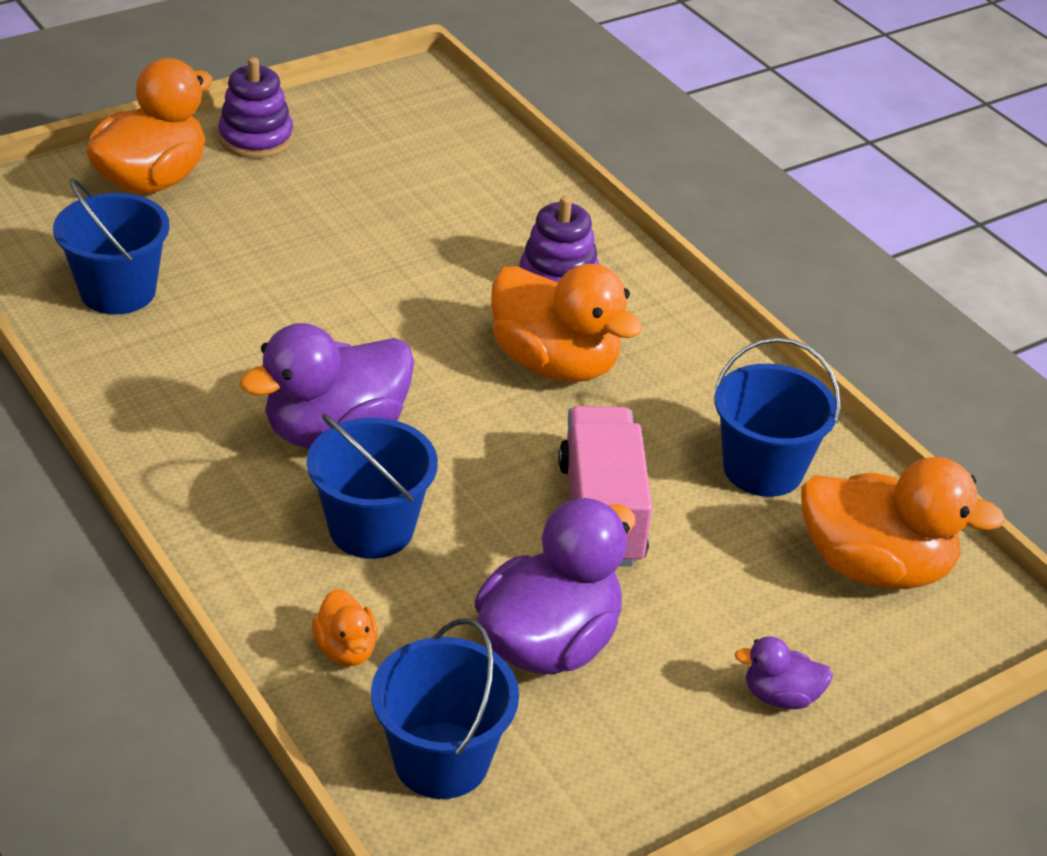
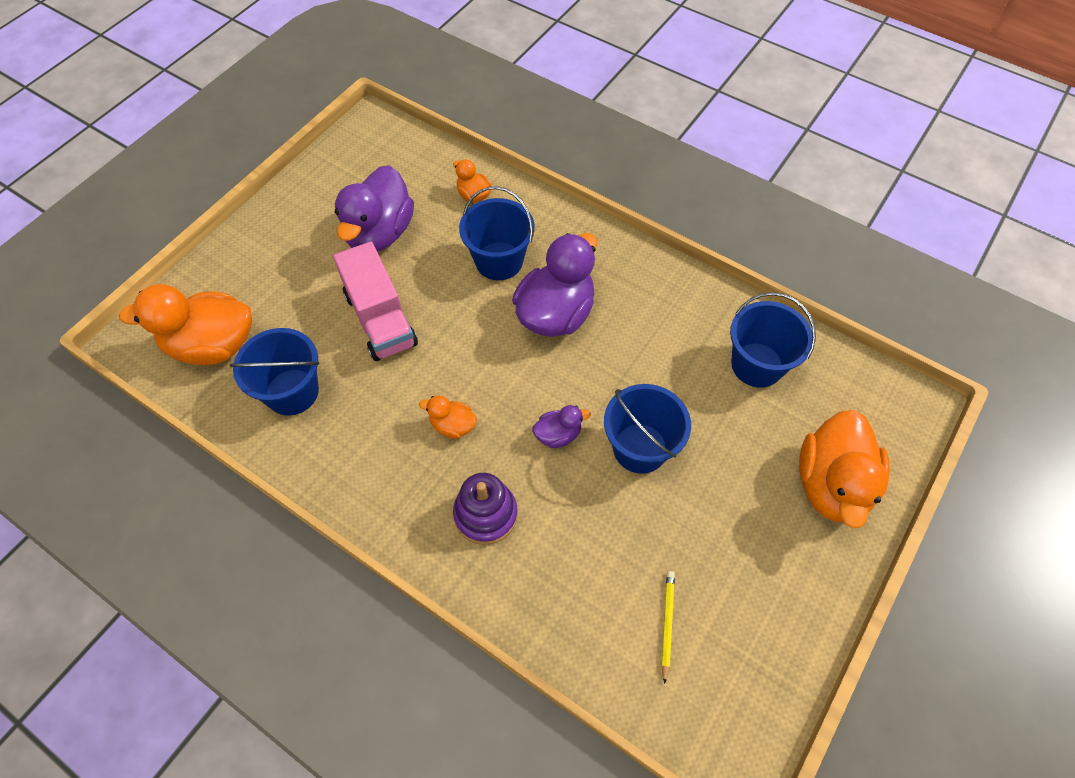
camera: 160 degrees right, 20 degrees up
purple stacking toy [218,57,293,158] -> none
blue bucket [371,618,519,799] -> blue bucket moved to [604,384,691,474]
orange duck [491,264,643,382] -> orange duck [419,395,477,439], size x0.47
purple duck [734,636,833,709] -> purple duck moved to [532,405,591,448]
none -> yellow pencil [661,571,675,684]

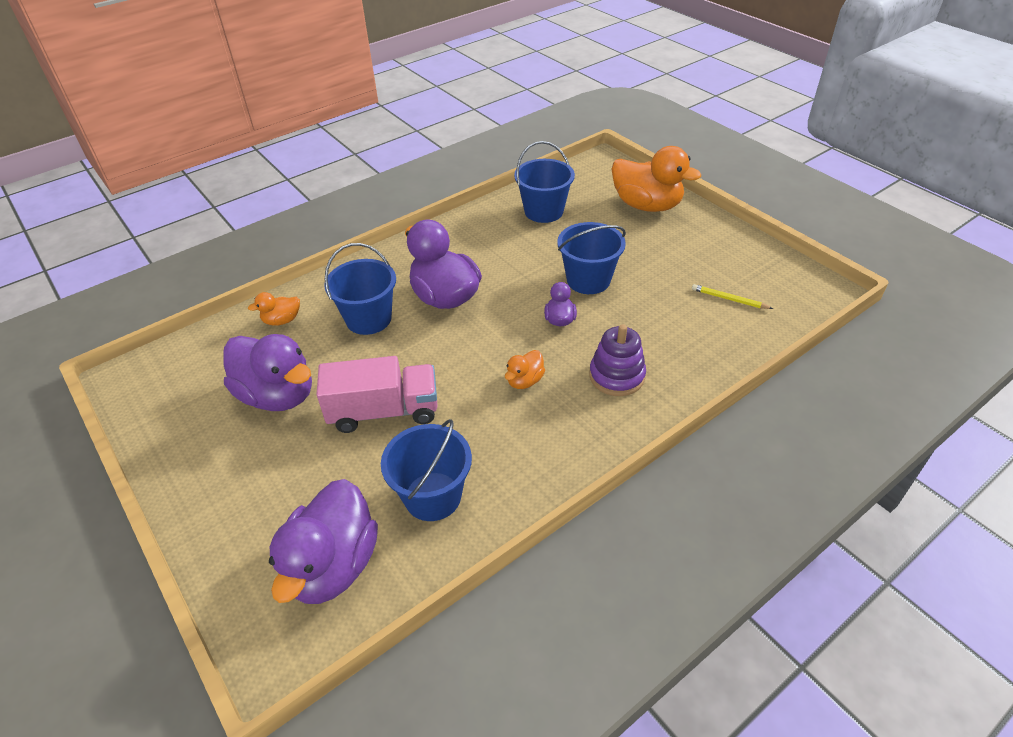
camera: 70 degrees left, 15 degrees down
orange duck [119,284,252,365] -> purple duck [269,479,378,604]

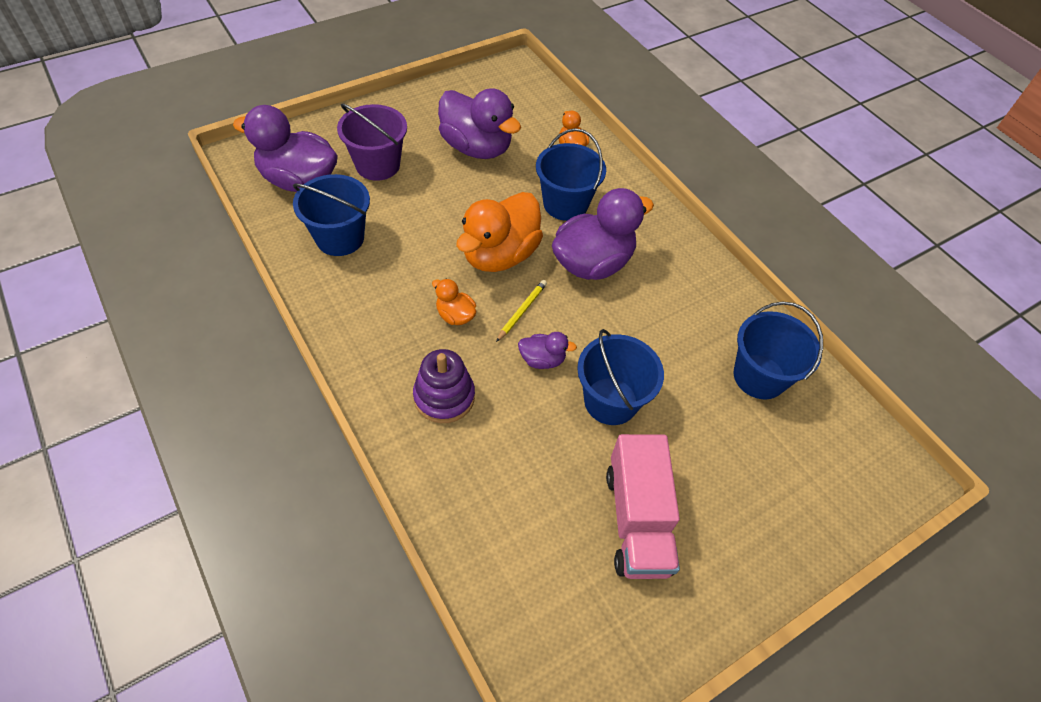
camera: 90 degrees right, 10 degrees up
purple duck [224,334,312,411] -> purple duck turned 90 degrees counterclockwise [438,88,521,159]
pink truck [316,356,438,433] -> pink truck moved to [606,434,680,579]
orange duck [611,146,701,212] -> orange duck moved to [456,192,543,272]
yellow pencil [692,284,773,309] -> yellow pencil moved to [496,280,547,342]
none -> purple bucket [337,103,407,181]

